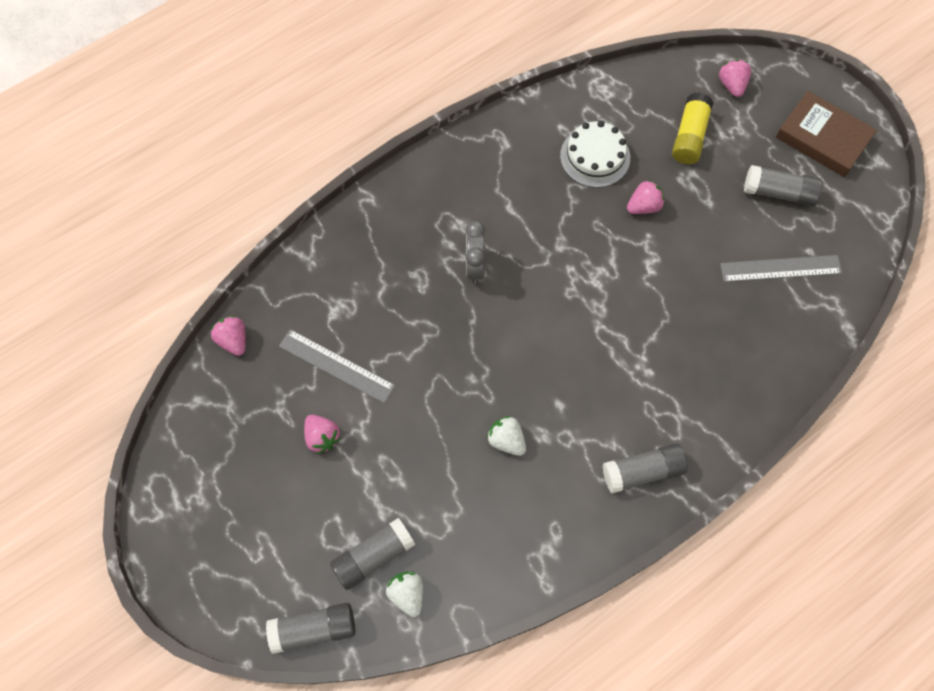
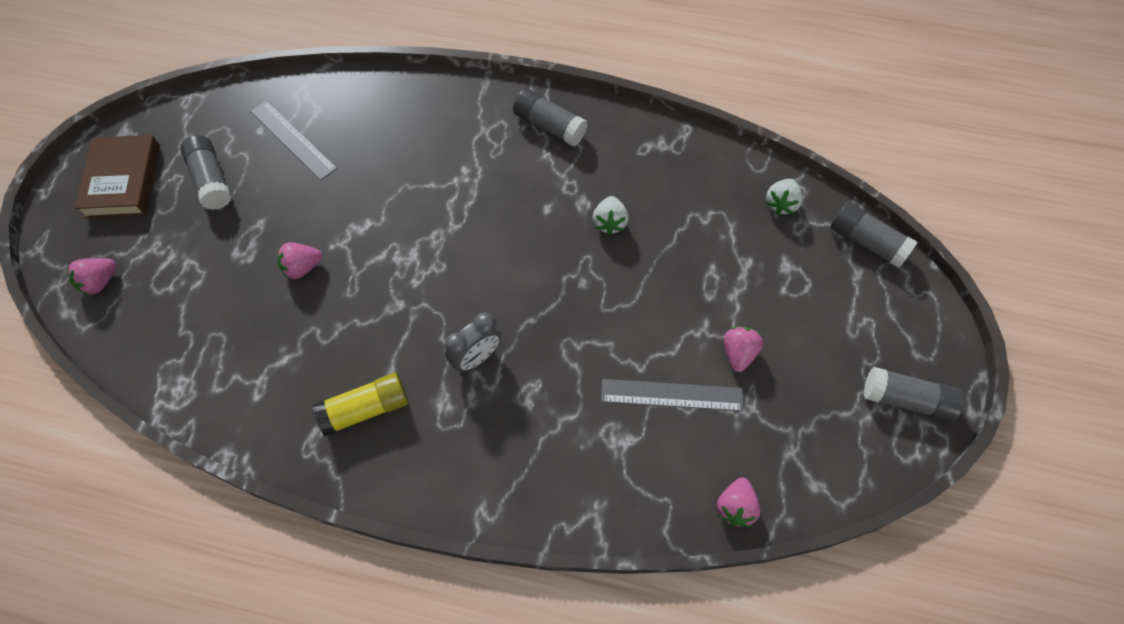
camera: 130 degrees left, 5 degrees down
grey ruler [279,329,395,403] -> grey ruler turned 75 degrees counterclockwise [601,379,743,411]
grey glue stick [330,518,415,590] -> grey glue stick moved to [864,367,964,422]
white cake [560,121,630,188] -> none
pink strawberry [627,180,665,214] -> pink strawberry turned 45 degrees counterclockwise [277,242,323,279]
yellow glue stick [672,92,713,164] -> yellow glue stick moved to [313,373,408,436]

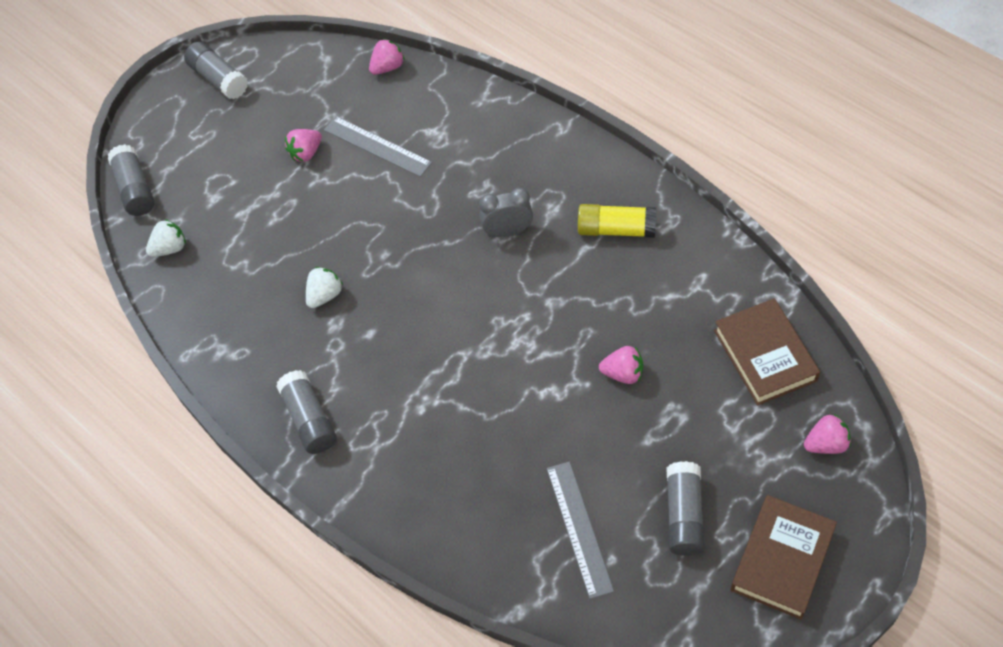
camera: 145 degrees left, 5 degrees down
none -> brown book [714,298,820,406]

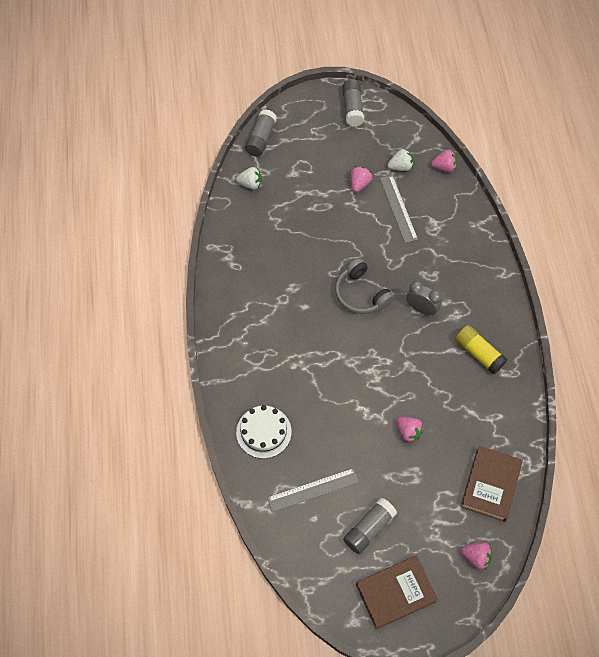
camera: 35 degrees right, 5 degrees up
grey glue stick [276,370,337,454] -> none
pink strawberry [285,129,322,162] -> pink strawberry turned 120 degrees clockwise [351,166,372,192]
white strawberry [306,267,343,308] -> white strawberry moved to [388,149,413,171]
grey ruler [547,461,614,599] -> grey ruler turned 45 degrees clockwise [267,468,359,512]
none -> white cake [236,405,292,459]
none -> grey headphones [335,258,395,314]

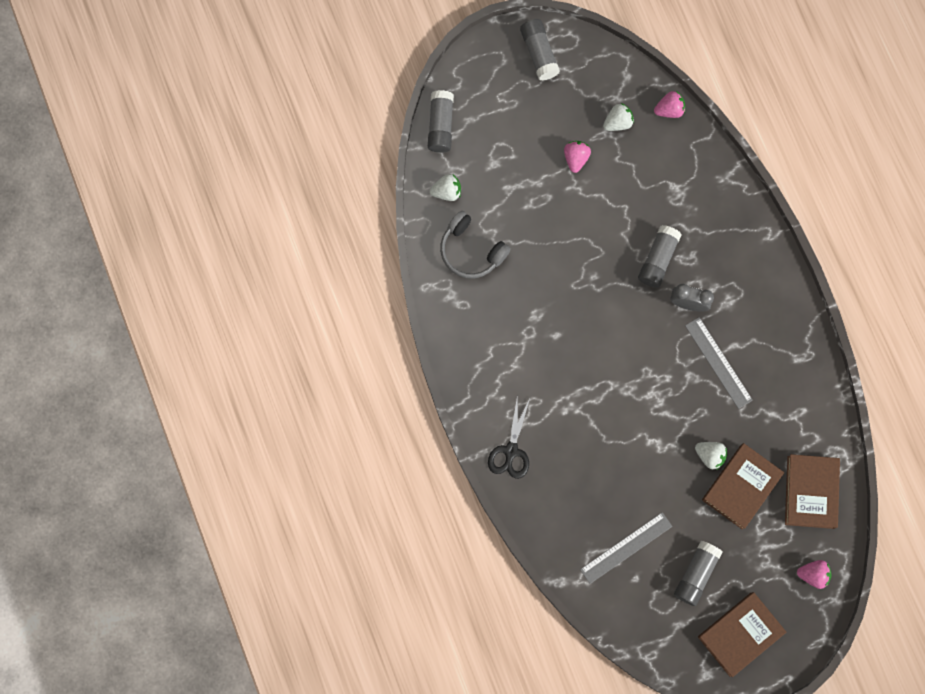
camera: 15 degrees left, 15 degrees up
white cake [236,405,292,459] -> none
grey headphones [335,258,395,314] -> grey headphones moved to [440,211,511,278]
grey ruler [380,175,418,243] -> grey ruler moved to [685,317,753,409]
pink strawberry [396,417,424,443] -> white strawberry [695,442,728,470]
yellow glue stick [455,325,507,375] -> none
none -> black scissors [488,394,530,479]
none -> grey glue stick [638,225,682,288]
none -> brown book [702,443,784,530]

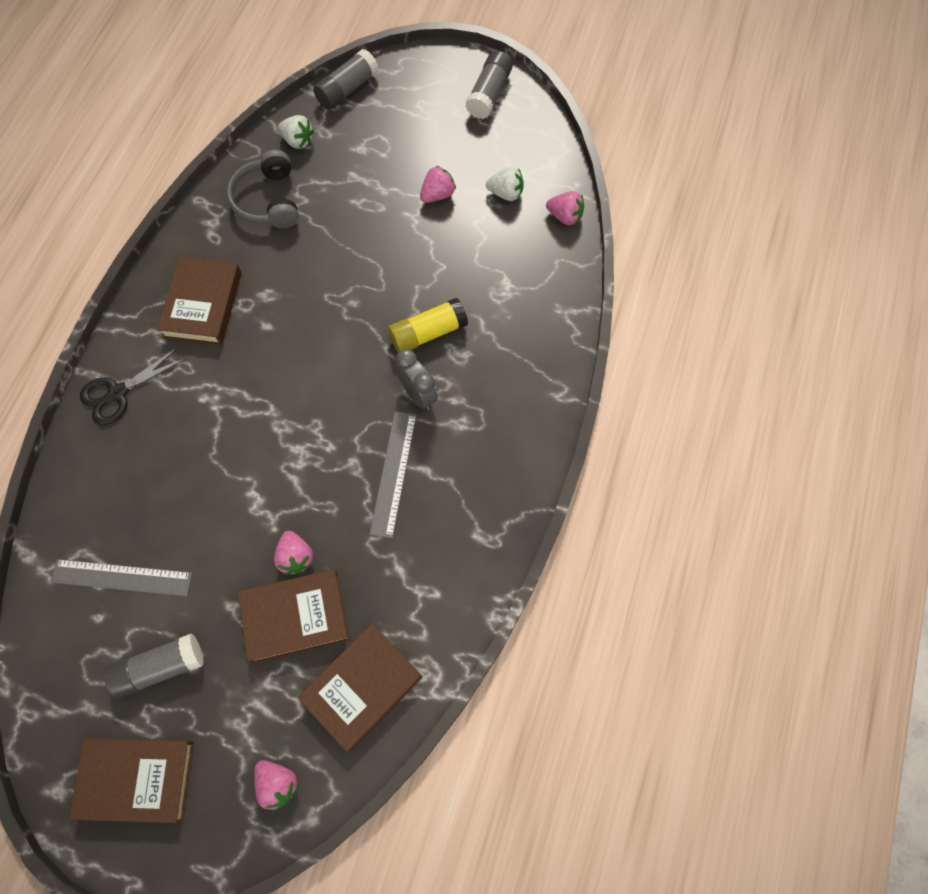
camera: 40 degrees right, 10 degrees down
grey glue stick [638,225,682,288] -> yellow glue stick [388,298,468,352]
white strawberry [695,442,728,470] -> pink strawberry [274,531,313,575]
none -> brown book [157,256,242,345]

